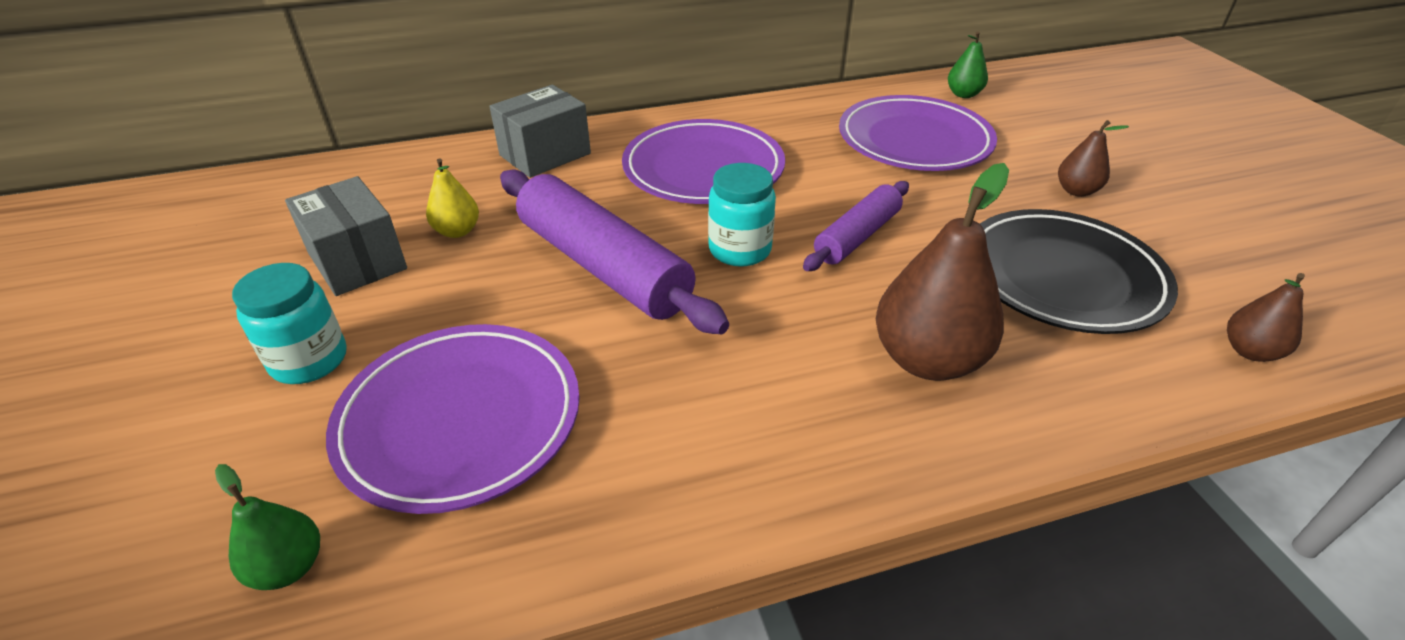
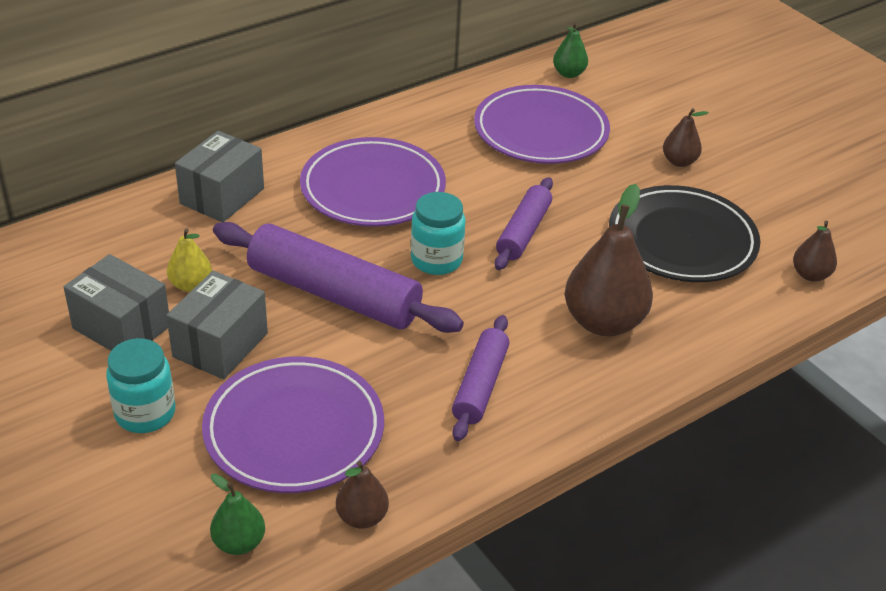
camera: 20 degrees left, 0 degrees up
none -> grey box [166,271,268,379]
none -> brown pear [336,461,389,529]
none -> purple rolling pin [452,315,509,441]

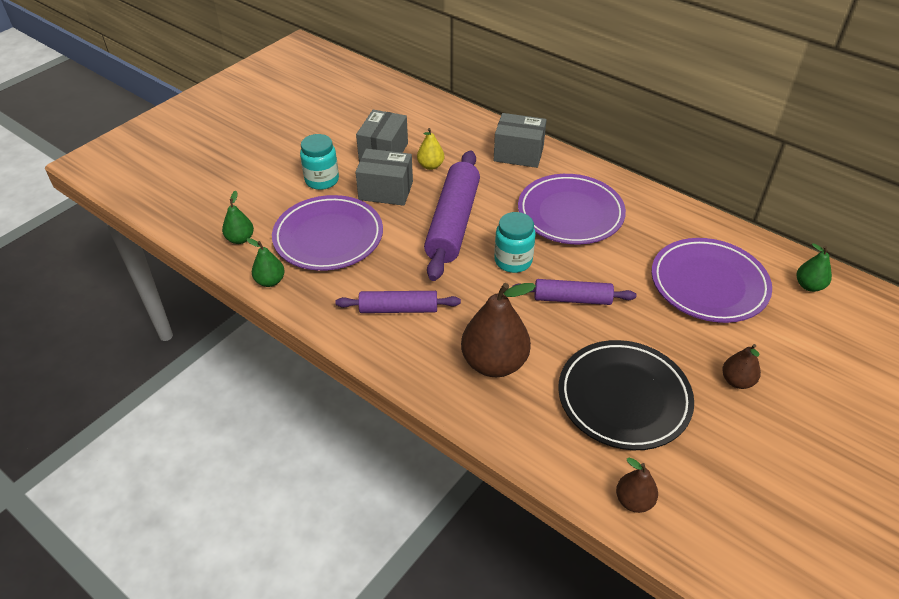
camera: 75 degrees right, 5 degrees up
brown pear [336,461,389,529] -> green pear [247,238,285,287]

